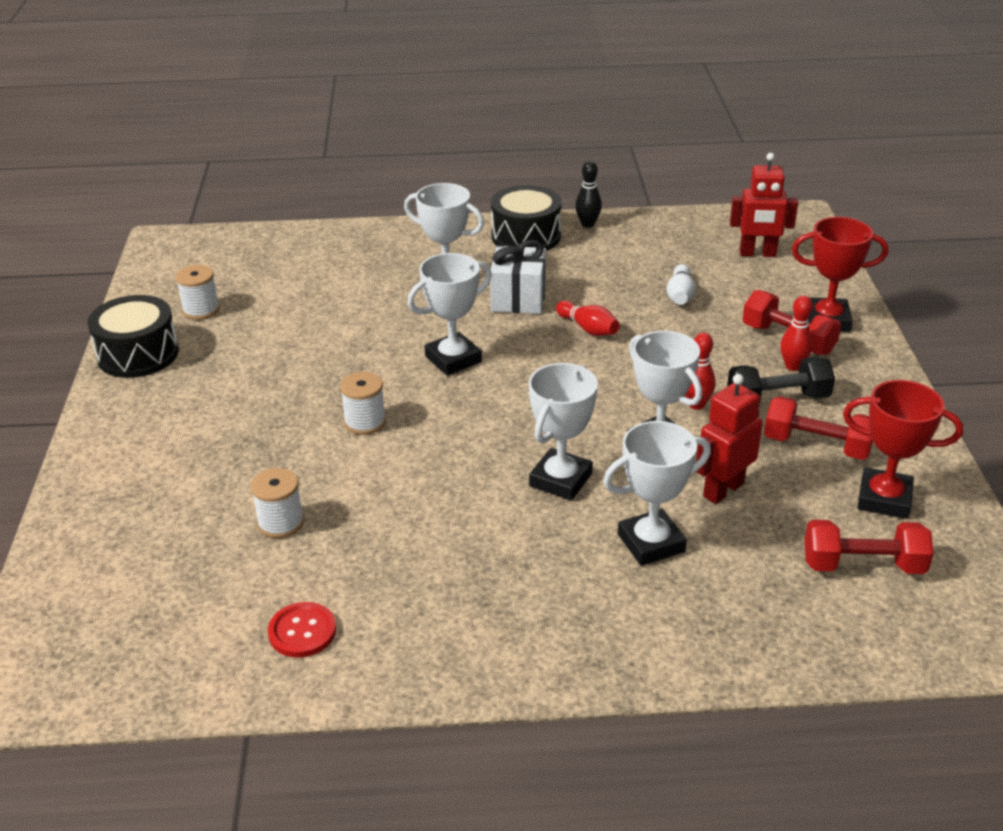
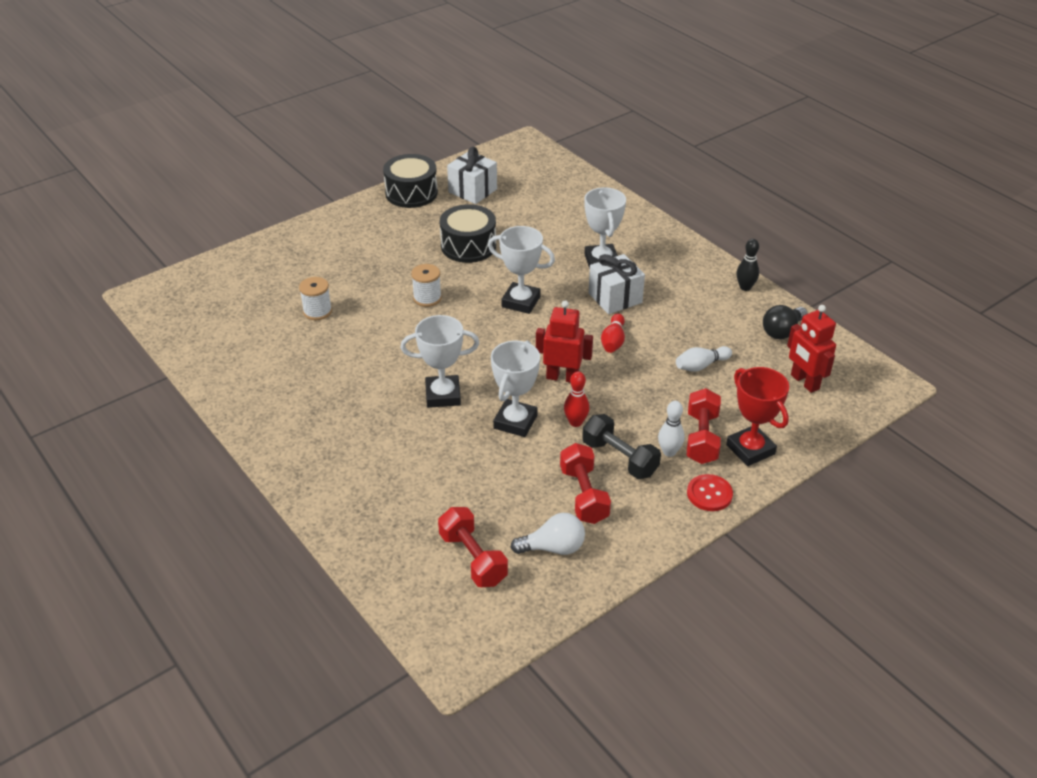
camera: 55 degrees right, 5 degrees up
white spool [176,265,220,320] -> white gift [447,147,497,204]
red button [268,602,336,657] -> red button moved to [687,474,733,511]
black drum [491,185,562,251] -> black drum moved to [440,204,496,263]
white trophy [603,421,711,566] -> none
red robot [696,374,763,504] -> red robot moved to [536,300,593,382]
red bowling pin [780,295,813,371] -> white bowling pin [658,401,685,457]
red trophy [843,380,963,519] -> white light bulb [511,513,585,555]
none -> black light bulb [763,305,807,339]

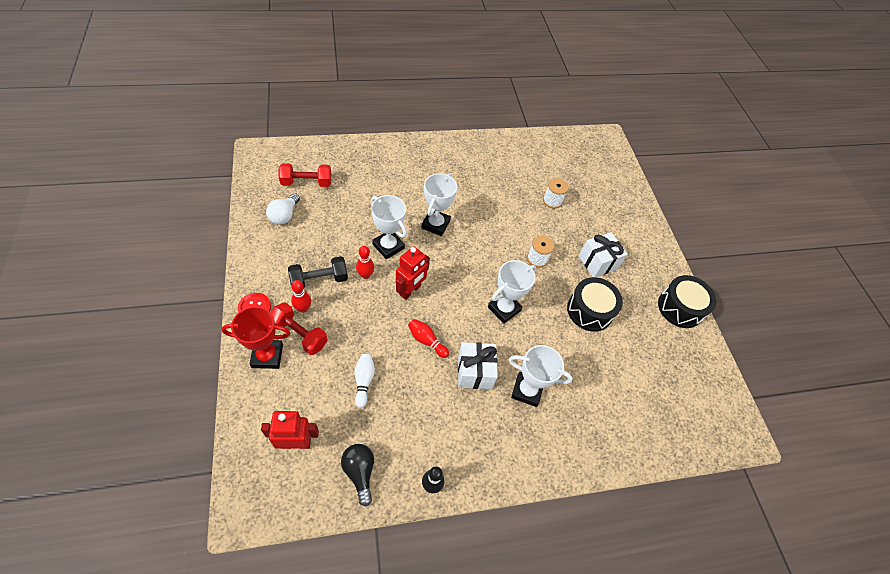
camera: 110 degrees right, 15 degrees up
white gift [447,147,497,204] -> white gift moved to [578,232,628,277]
red dumbbell [560,443,611,524] -> none
white bowling pin [658,401,685,457] -> red bowling pin [291,280,311,313]

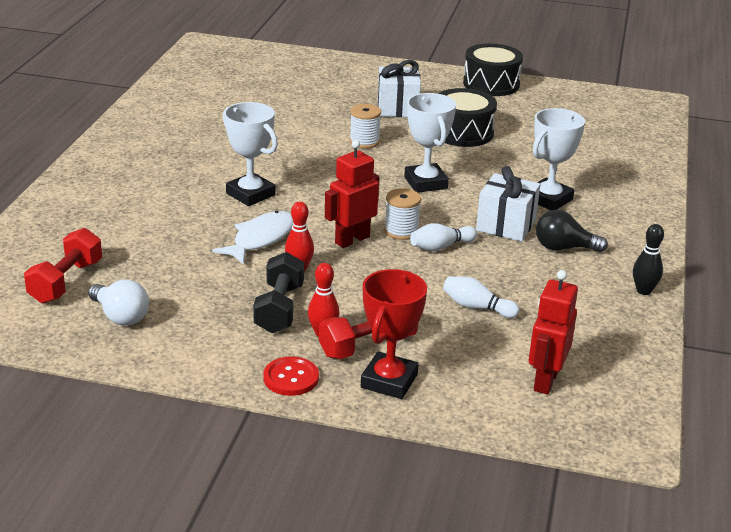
camera: 60 degrees left, 25 degrees down
black light bulb [341,444,374,507] -> black light bulb moved to [536,210,608,252]
white trophy [371,195,407,259] -> white fish [212,211,293,265]
red robot [396,246,430,300] -> red robot turned 105 degrees counterclockwise [325,140,379,248]
red bowling pin [408,319,449,358] -> white bowling pin [410,223,477,251]
white spool [543,178,568,209] -> white spool moved to [384,188,421,240]

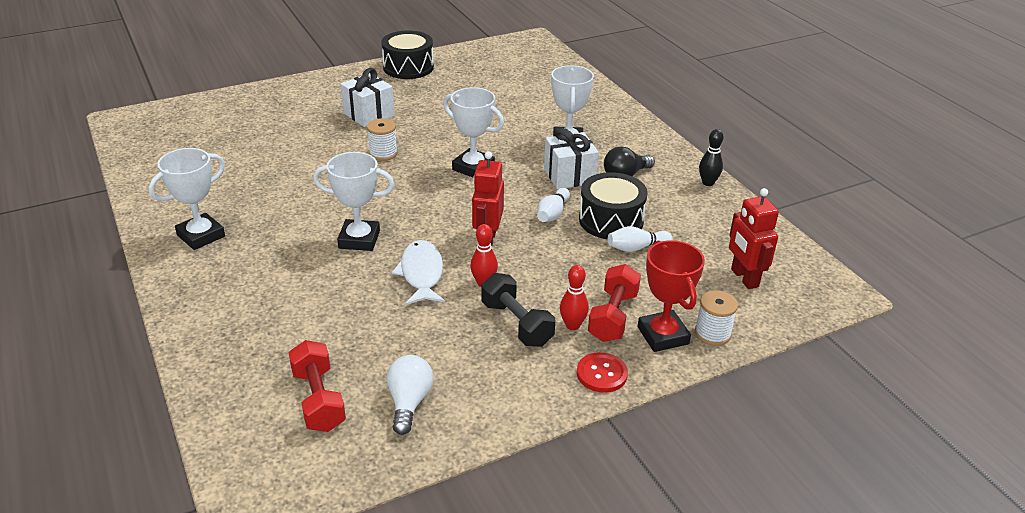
camera: 40 degrees left, 5 degrees up
white light bulb [88,279,149,326] -> white light bulb turned 90 degrees counterclockwise [387,355,433,435]
white spool [384,188,421,240] -> white spool moved to [695,290,738,346]
black drum [438,88,497,147] -> black drum moved to [579,172,648,239]
none -> white trophy [149,148,225,250]

